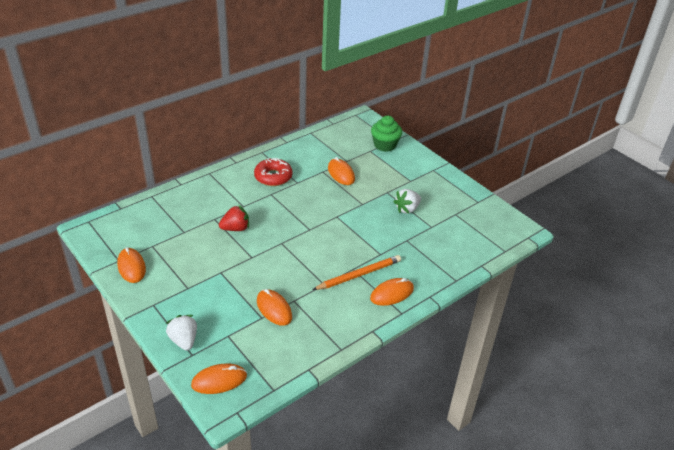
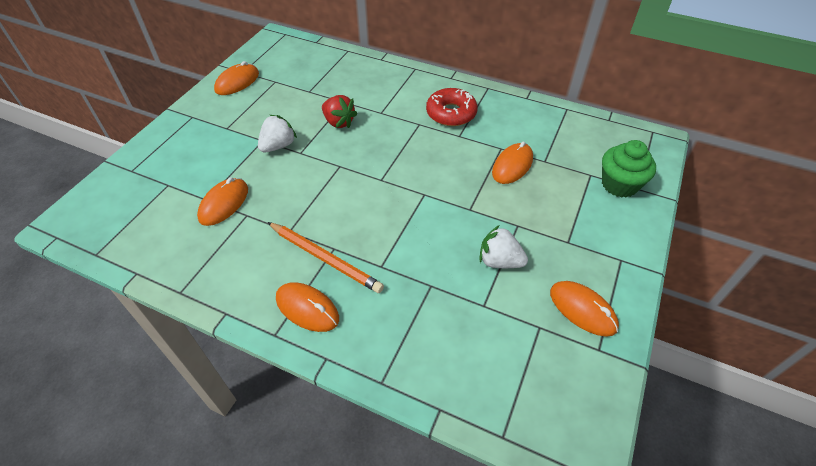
camera: 65 degrees right, 10 degrees up
white strawberry [166,315,197,351] -> white strawberry moved to [258,115,297,152]
orange mouse [191,363,247,394] -> orange mouse moved to [550,281,619,337]

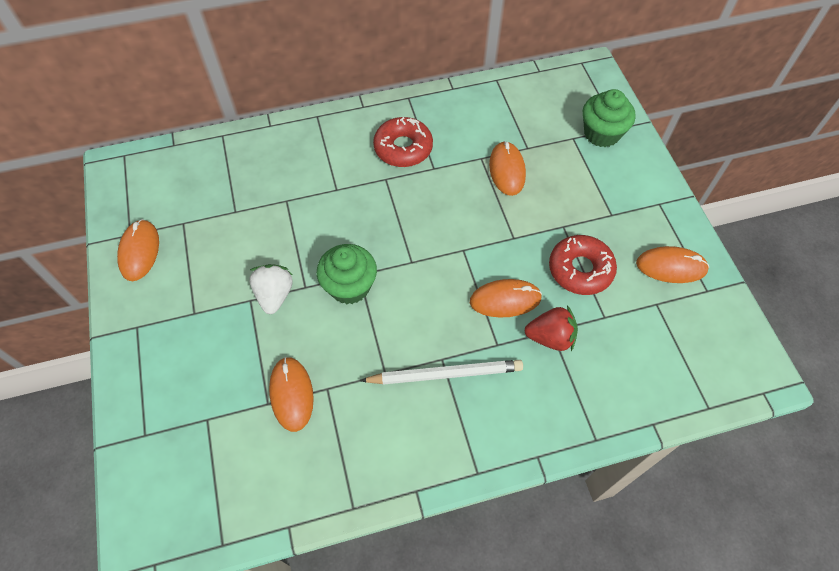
camera: 40 degrees left, 10 degrees up
orange pencil [267,222,384,293] -> white pencil [360,360,523,385]
orange mouse [276,282,339,332] -> orange mouse moved to [470,279,542,318]
red strawberry [322,95,357,128] -> red strawberry moved to [524,305,578,351]
white strawberry [479,225,528,268] -> red donut [549,235,617,295]
none -> green cupcake [317,244,377,304]

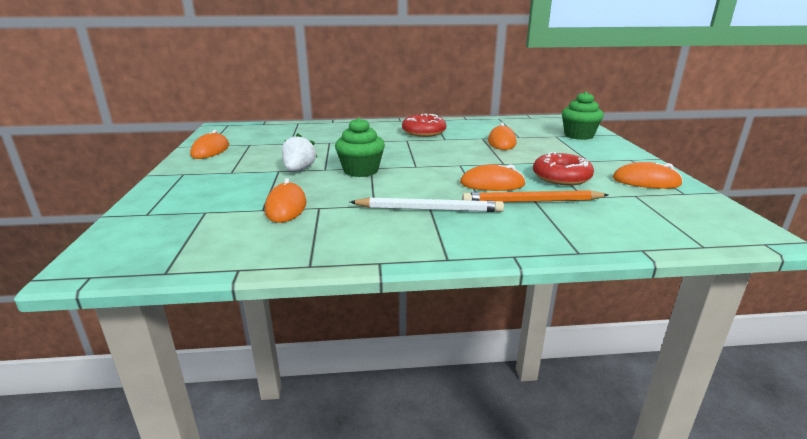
camera: 10 degrees right, 35 degrees down
red strawberry [524,305,578,351] -> orange pencil [462,190,608,202]

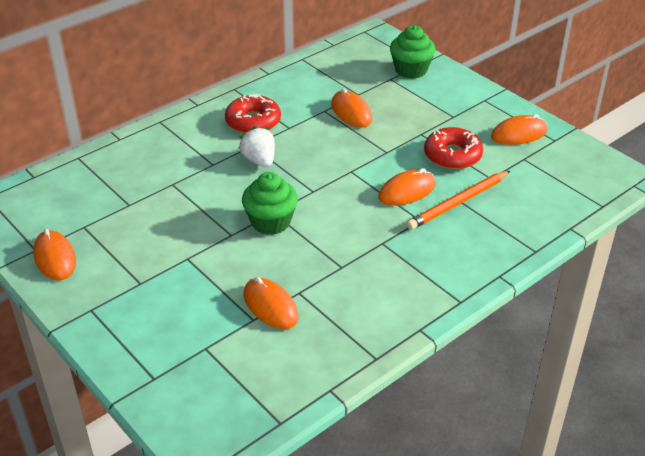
camera: 35 degrees left, 15 degrees up
white strawberry [282,133,317,172] -> white strawberry moved to [238,126,275,167]
white pencil [350,198,504,212] -> none

